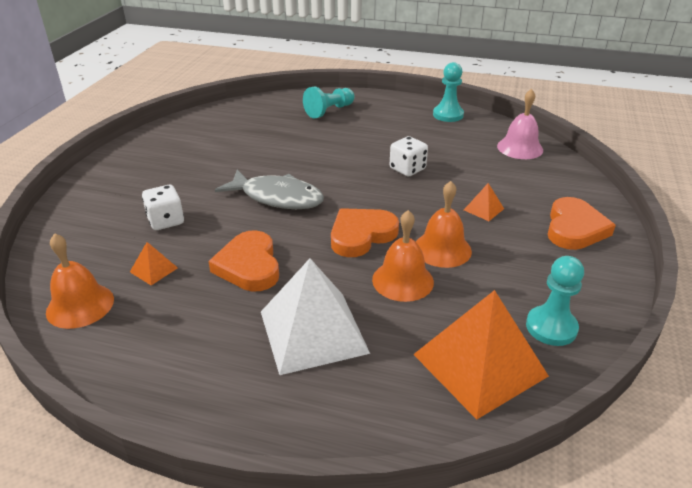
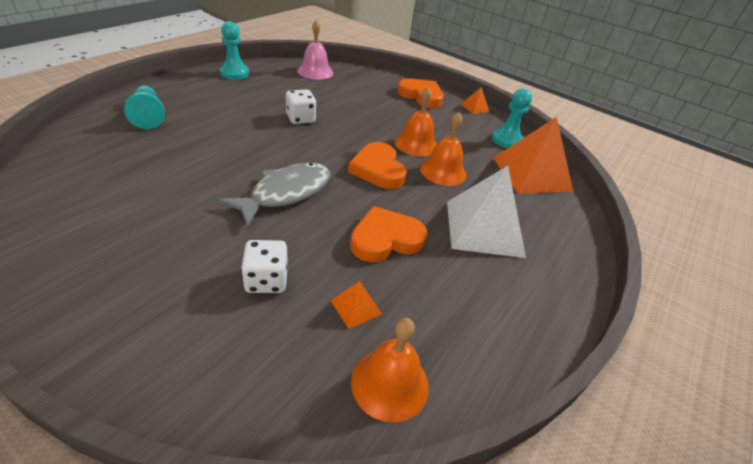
camera: 75 degrees left, 5 degrees up
orange heart [208,230,279,291] -> orange heart turned 150 degrees clockwise [350,206,428,262]
orange pyramid [464,183,504,221] -> orange pyramid moved to [461,87,489,114]

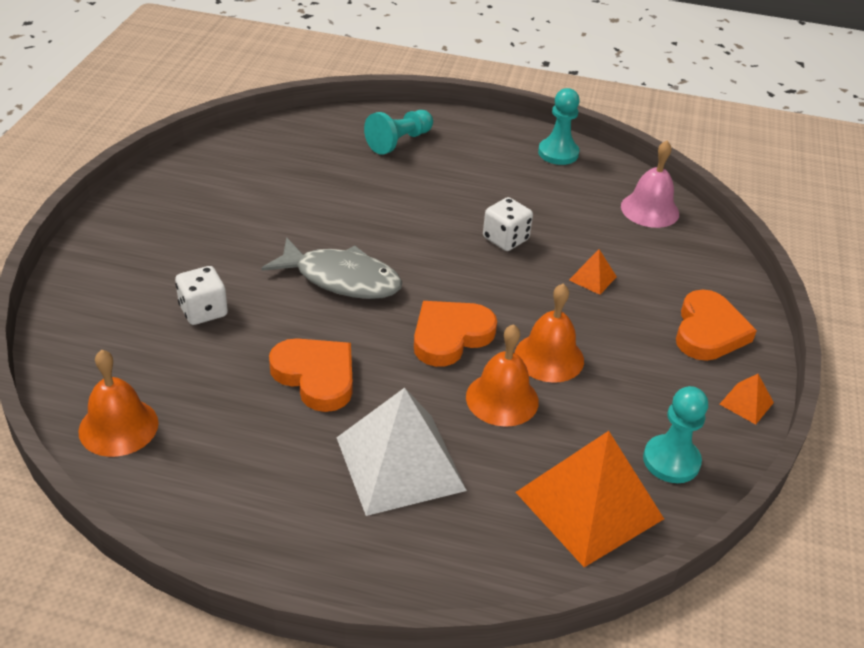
camera: 70 degrees right, 0 degrees up
orange pyramid [331,281,382,329] -> orange pyramid moved to [569,249,617,295]

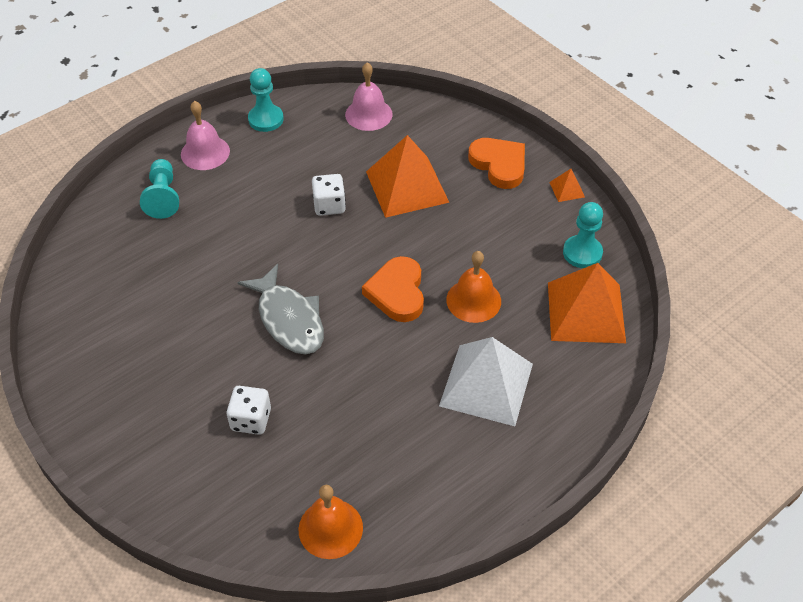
camera: 50 degrees left, 10 degrees up
grey fish [262,237,402,299] -> grey fish turned 90 degrees clockwise [237,264,324,354]
orange heart [269,338,353,412] -> none
orange bell [515,284,584,383] -> none
orange pyramid [569,249,617,295] -> orange pyramid [366,135,449,218], size x2.36
none -> pink bell [181,101,230,170]

